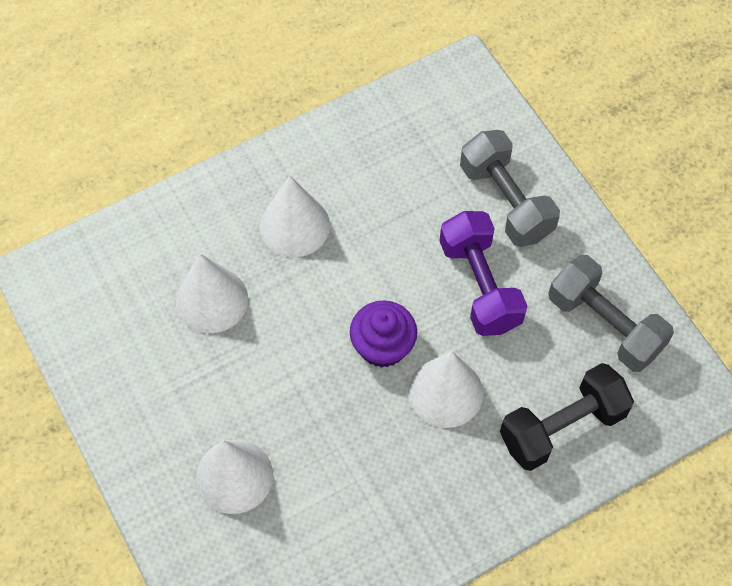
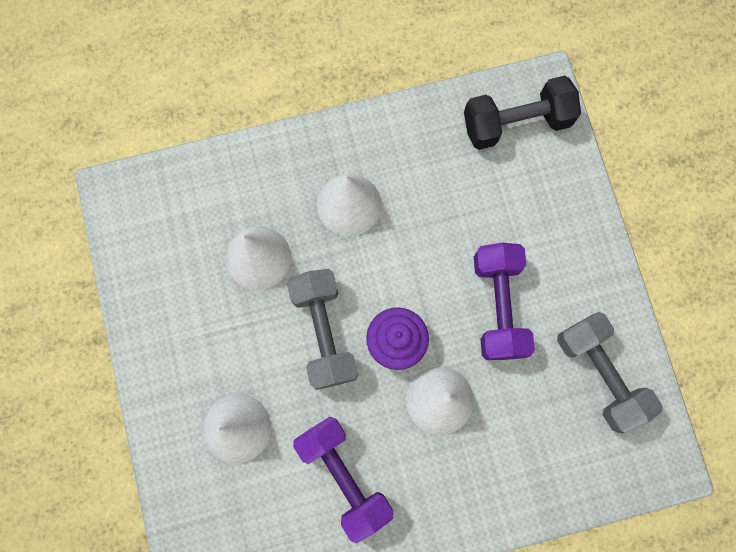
camera: 15 degrees right, 15 degrees up
grey dumbbell [460,130,560,247] -> grey dumbbell moved to [287,269,358,390]
black dumbbell [500,363,634,471] -> black dumbbell moved to [464,76,581,150]
none -> purple dumbbell [293,417,393,543]

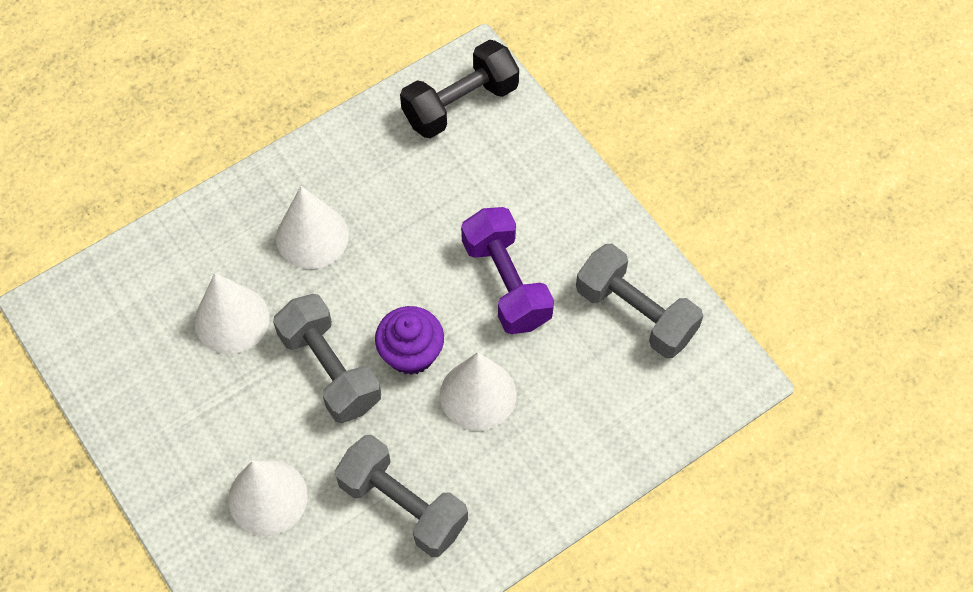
camera: 20 degrees left, 15 degrees down
purple dumbbell [293,417,393,543] -> grey dumbbell [335,435,468,557]

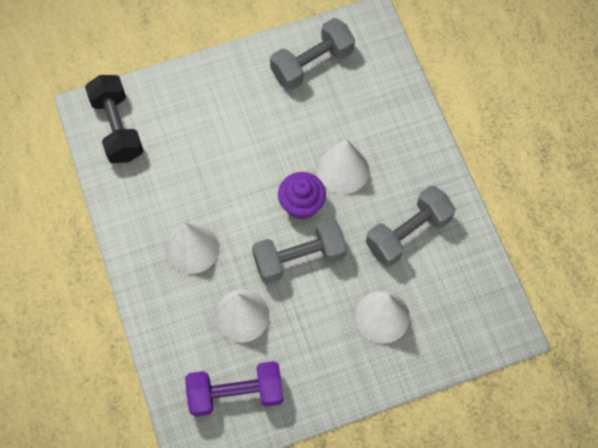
camera: 75 degrees left, 5 degrees up
purple dumbbell [461,207,554,334] -> purple dumbbell moved to [185,361,284,417]

